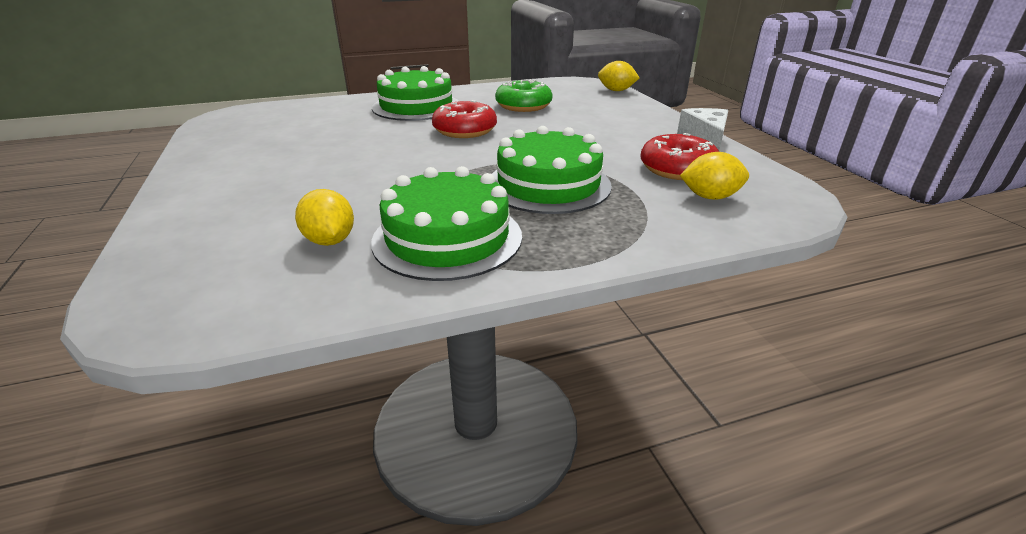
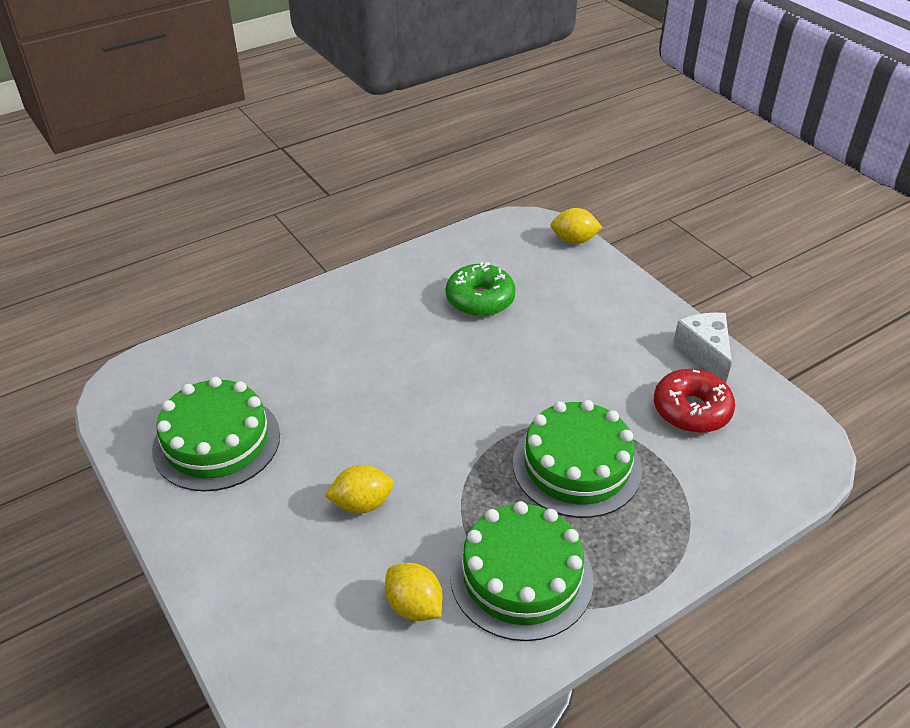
camera: 15 degrees left, 10 degrees up
green cake [372,66,459,121] -> green cake moved to [152,377,280,492]
red donut [432,100,497,138] -> none
yellow lemon [680,152,749,200] -> yellow lemon moved to [325,465,394,514]

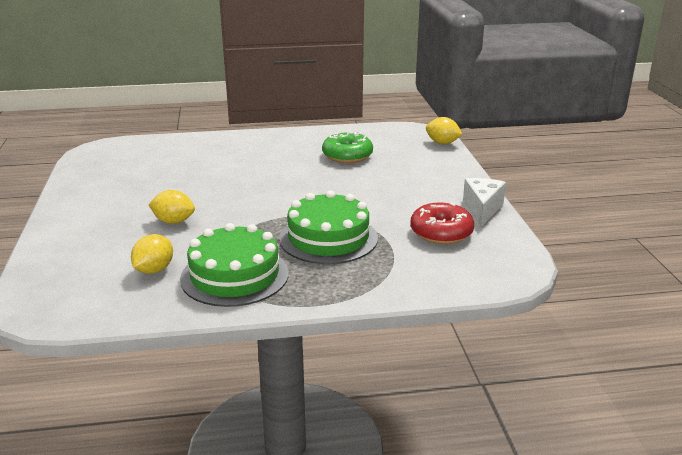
camera: 25 degrees right, 15 degrees down
green cake [152,377,280,492] -> none
yellow lemon [385,563,443,621] -> yellow lemon turned 45 degrees clockwise [131,234,173,274]

